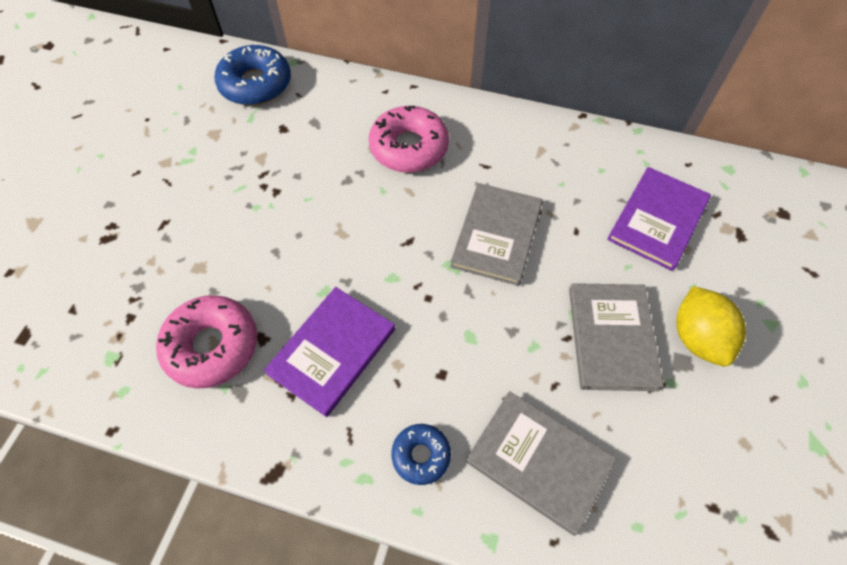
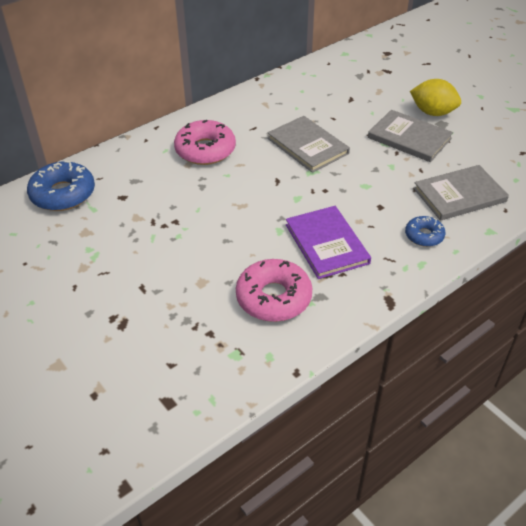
camera: 55 degrees left, 15 degrees down
purple book [607,167,711,271] -> none

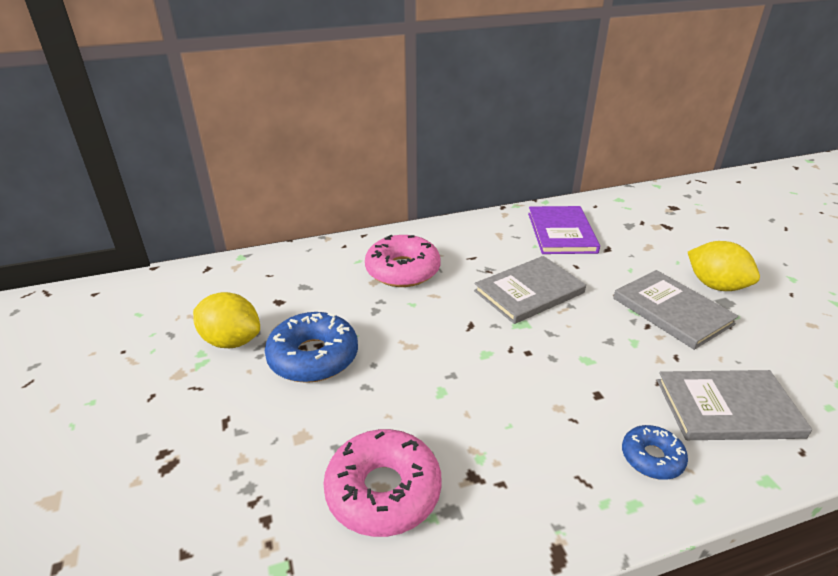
camera: 20 degrees right, 10 degrees down
blue donut [27,161,95,211] -> blue donut moved to [265,312,358,383]
grey book [268,116,350,173] -> grey book turned 75 degrees clockwise [474,256,586,324]
purple book [286,206,371,279] -> purple book moved to [528,206,600,254]
none -> yellow lemon [193,292,260,348]

